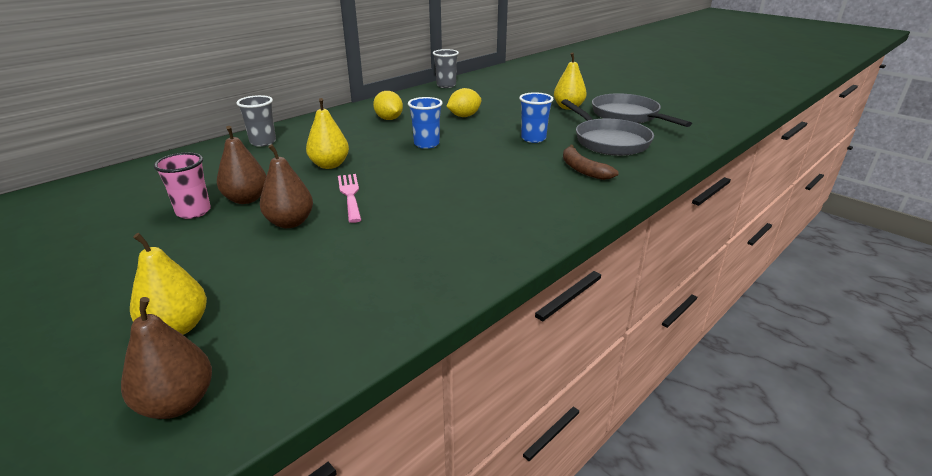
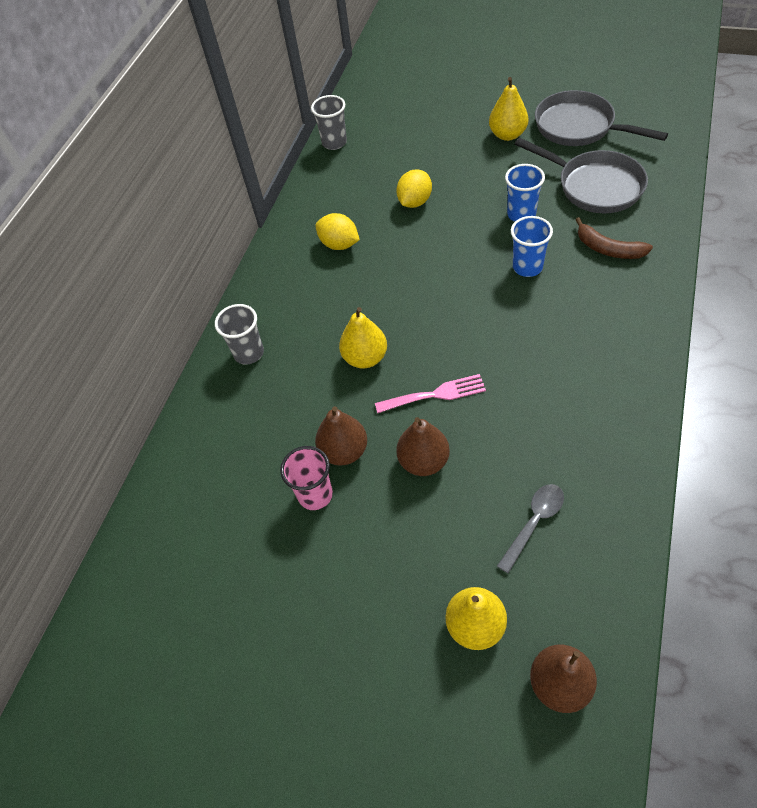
camera: 20 degrees left, 25 degrees up
pink fork [338,174,361,223] -> pink fork turned 120 degrees clockwise [375,374,486,413]
blue cup [408,97,443,149] -> blue cup moved to [511,216,553,277]
none -> grey spoon [497,484,564,574]

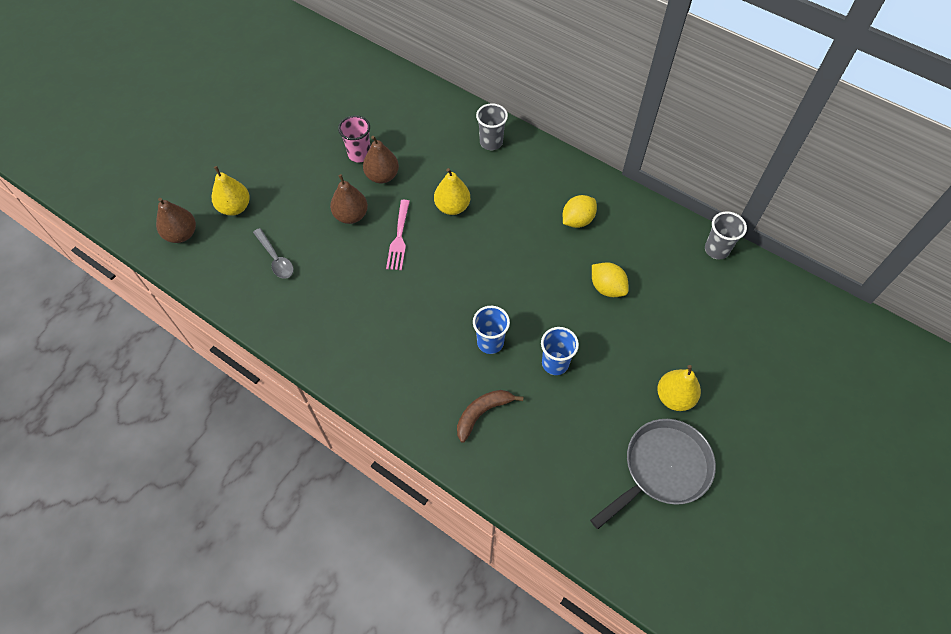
camera: 100 degrees right, 5 degrees up
grey pan [515,138,648,213] -> none

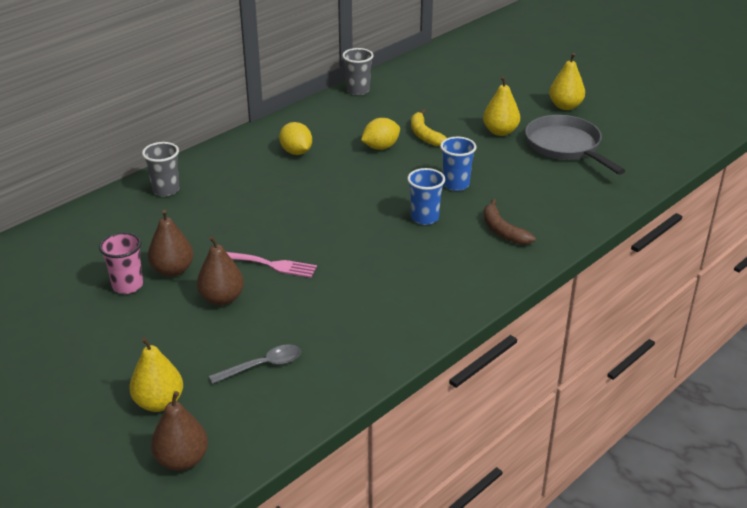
camera: 80 degrees left, 25 degrees down
yellow pear [434,168,470,215] -> yellow pear moved to [549,53,585,110]
none -> yellow banana [411,109,447,146]

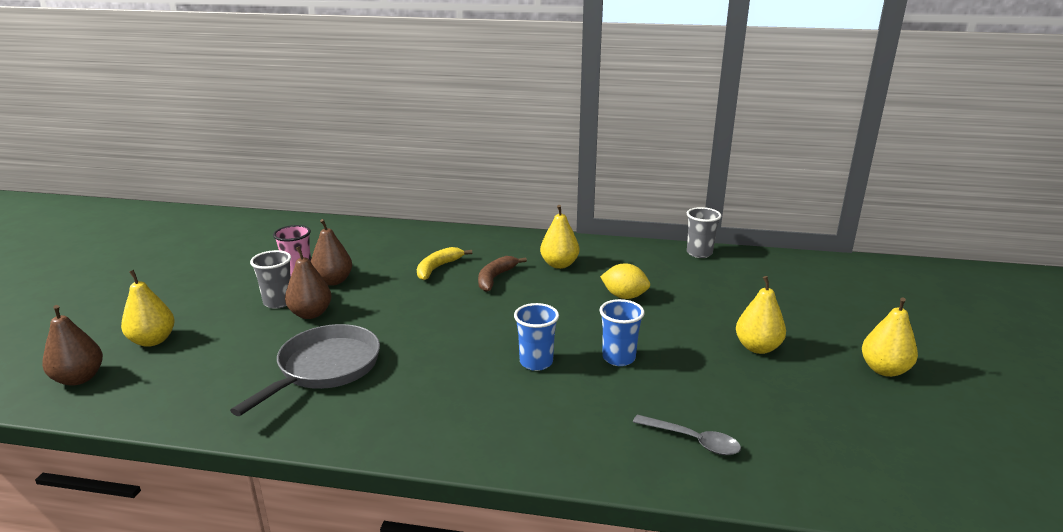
camera: 55 degrees right, 10 degrees down
grey cup [142,142,180,197] -> grey cup moved to [250,250,291,309]
grey spoon [209,344,301,384] -> grey spoon moved to [633,414,741,455]
pink fork [226,252,317,278] -> none
yellow lemon [279,122,312,155] -> yellow pear [540,205,579,269]
yellow banana [411,109,447,146] -> yellow banana moved to [417,247,472,280]
brown banana [484,199,536,245] -> brown banana moved to [478,256,527,292]
grey pan [525,115,626,175] -> grey pan moved to [230,324,380,416]

